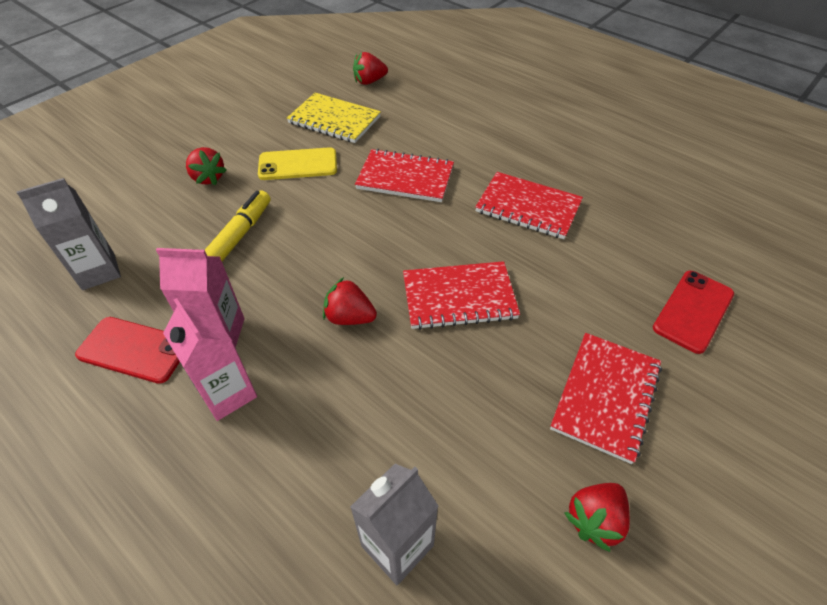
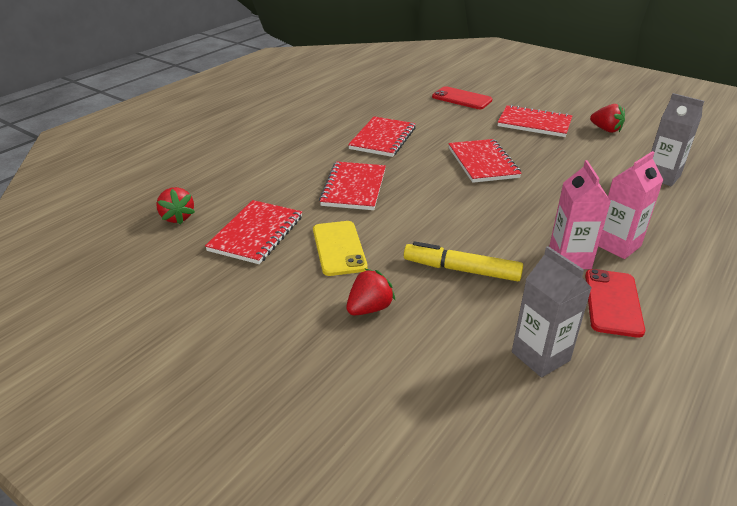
camera: 95 degrees left, 15 degrees down
yellow notebook [287,93,381,143] -> red notebook [205,200,302,264]
red strawberry [323,277,377,325] -> none

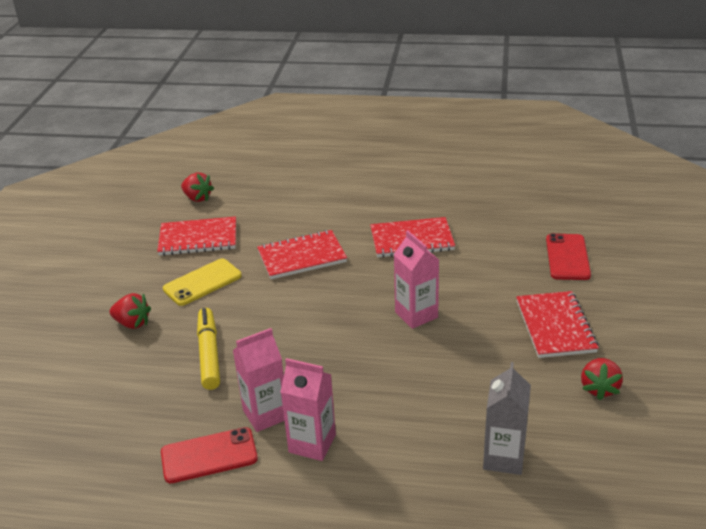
camera: 65 degrees right, 0 degrees up
red strawberry [156,187,195,225] -> red strawberry turned 90 degrees counterclockwise [181,173,214,202]
red notebook [448,139,522,183] -> pink carton [394,230,439,329]
grey carton [512,246,592,377] -> none

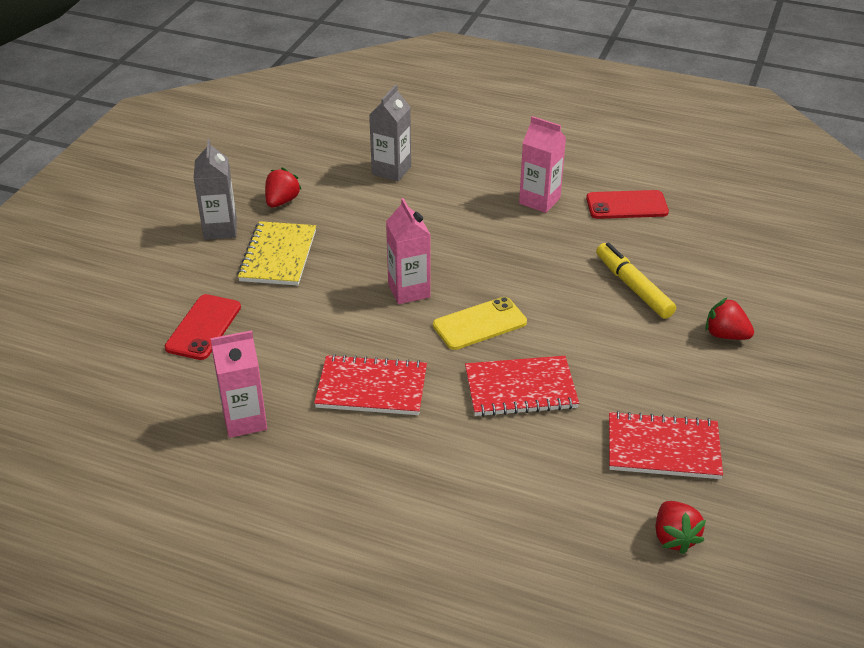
camera: 170 degrees left, 5 degrees up
yellow phone [163,258,242,306] -> yellow phone moved to [433,297,527,350]
red strawberry [181,173,214,202] -> red strawberry turned 150 degrees counterclockwise [656,501,706,554]
yellow marker [197,308,220,390] -> yellow marker turned 150 degrees clockwise [596,243,676,319]
pink carton [233,328,284,432] -> pink carton moved to [210,330,267,438]
red notebook [516,291,599,358] -> yellow notebook [237,221,316,285]
none -> grey carton [194,139,237,240]

